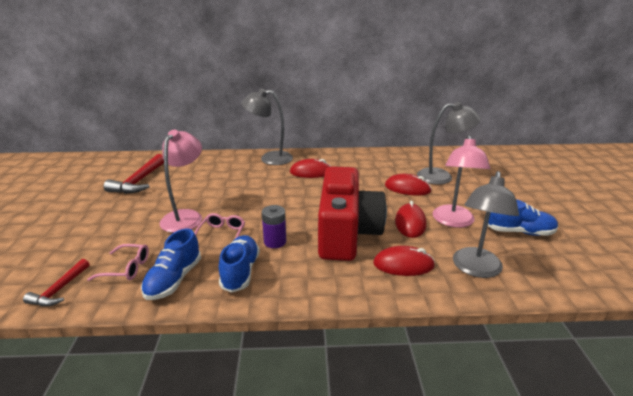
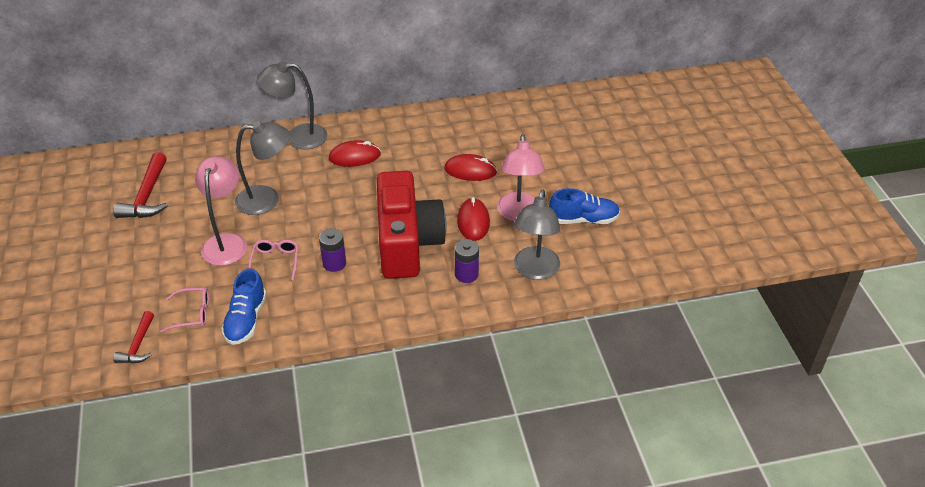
camera: 10 degrees left, 15 degrees up
blue shoe [219,235,260,293] -> none
red mouse [373,246,435,276] -> purple battery [455,239,479,283]
grey lamp [417,102,481,185] -> grey lamp moved to [235,121,290,215]

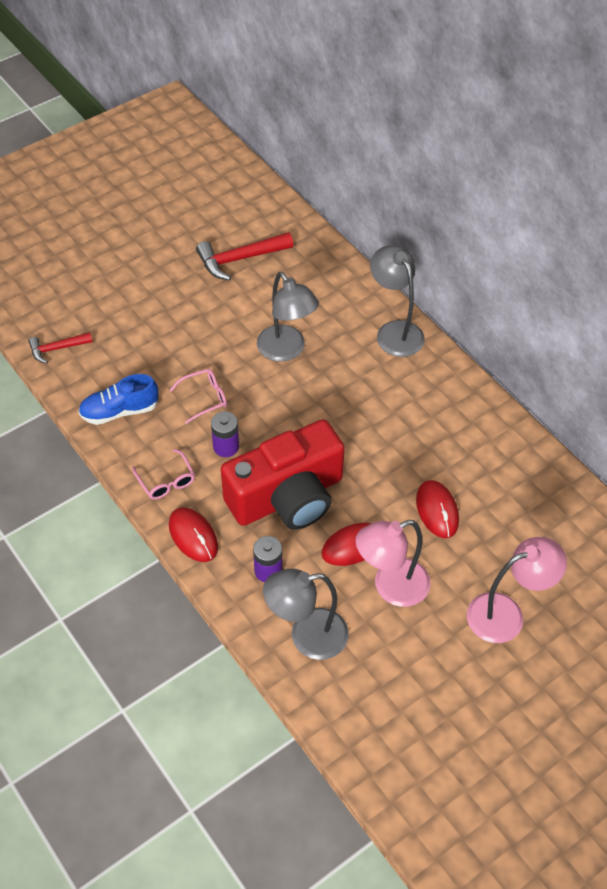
camera: 65 degrees right, 10 degrees up
pink glasses [160,288,209,332] -> pink glasses moved to [132,449,195,500]
pink lamp [195,156,247,266] -> pink lamp moved to [467,537,567,643]
red mouse [329,140,381,167] -> red mouse moved to [169,508,218,562]
blue shoe [549,188,620,224] -> none

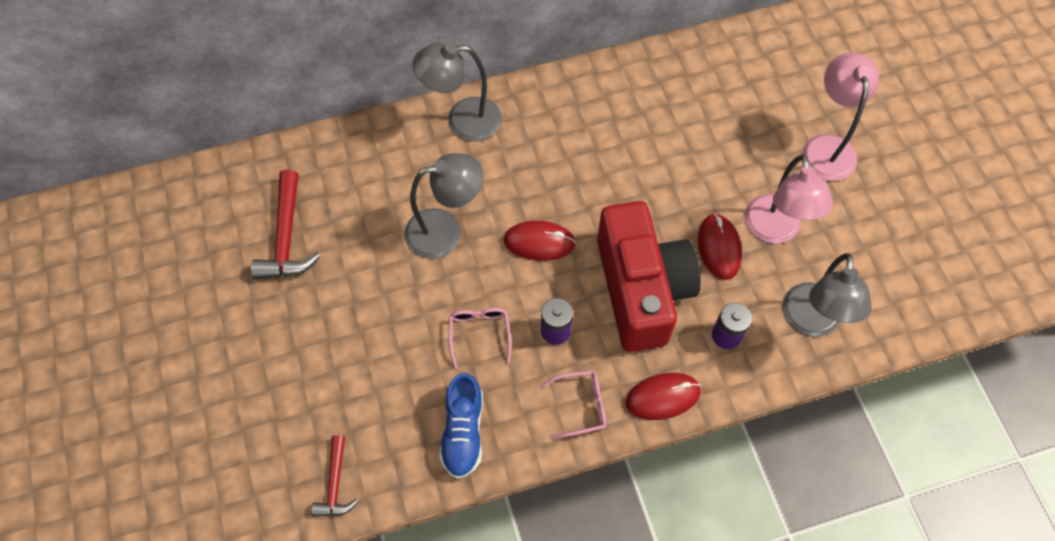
camera: 70 degrees left, 10 degrees up
red mouse [416,480,459,538] -> red mouse moved to [504,221,576,261]

